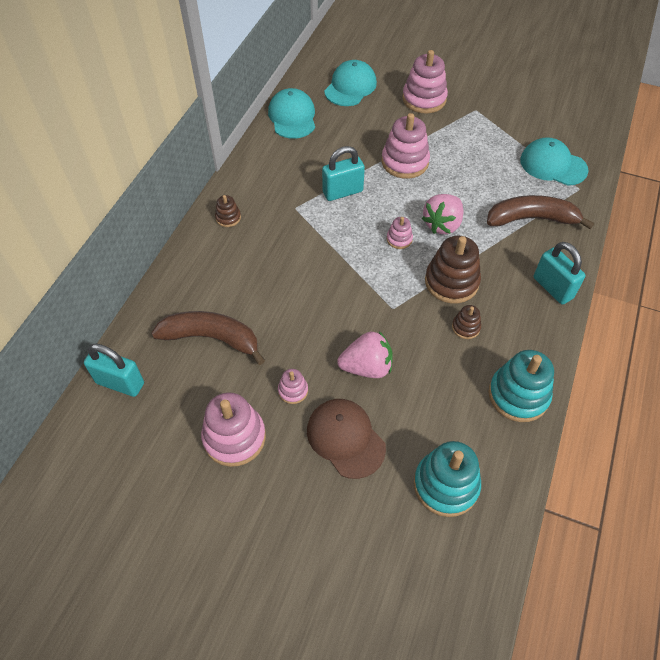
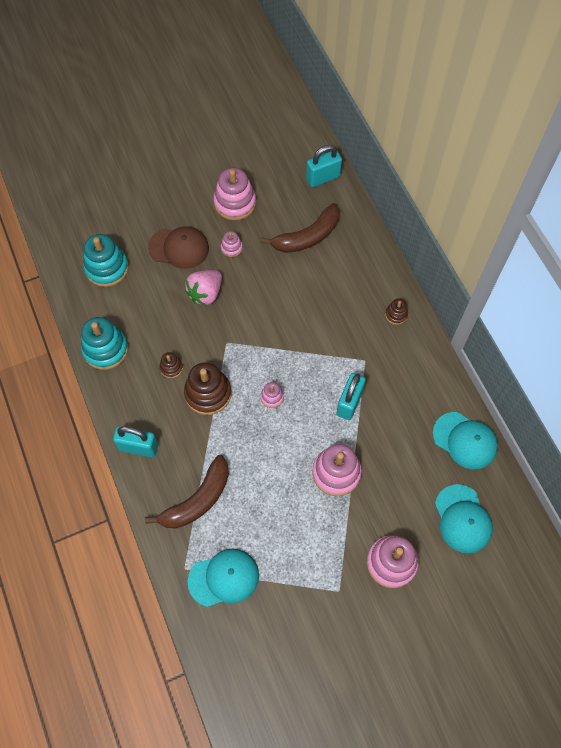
camera: 135 degrees right, 10 degrees up
pink strawberry [422,194,463,234] -> none

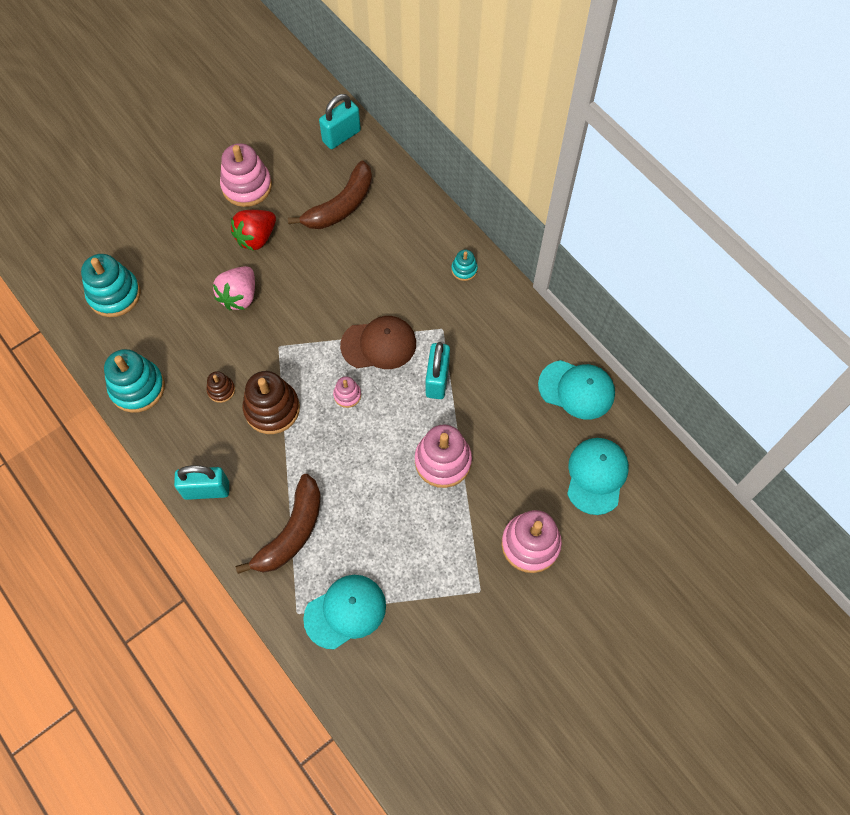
camera: 15 degrees left, 0 degrees up
brown cap [148,226,209,269] -> brown cap moved to [340,316,416,369]
pink stacking toy [221,231,243,257] -> red strawberry [231,210,276,251]
brown stacking toy [385,299,408,325] -> turquoise stacking toy [451,250,478,281]
turquoise cap [435,484,493,553] -> turquoise cap turned 135 degrees counterclockwise [567,438,629,515]

